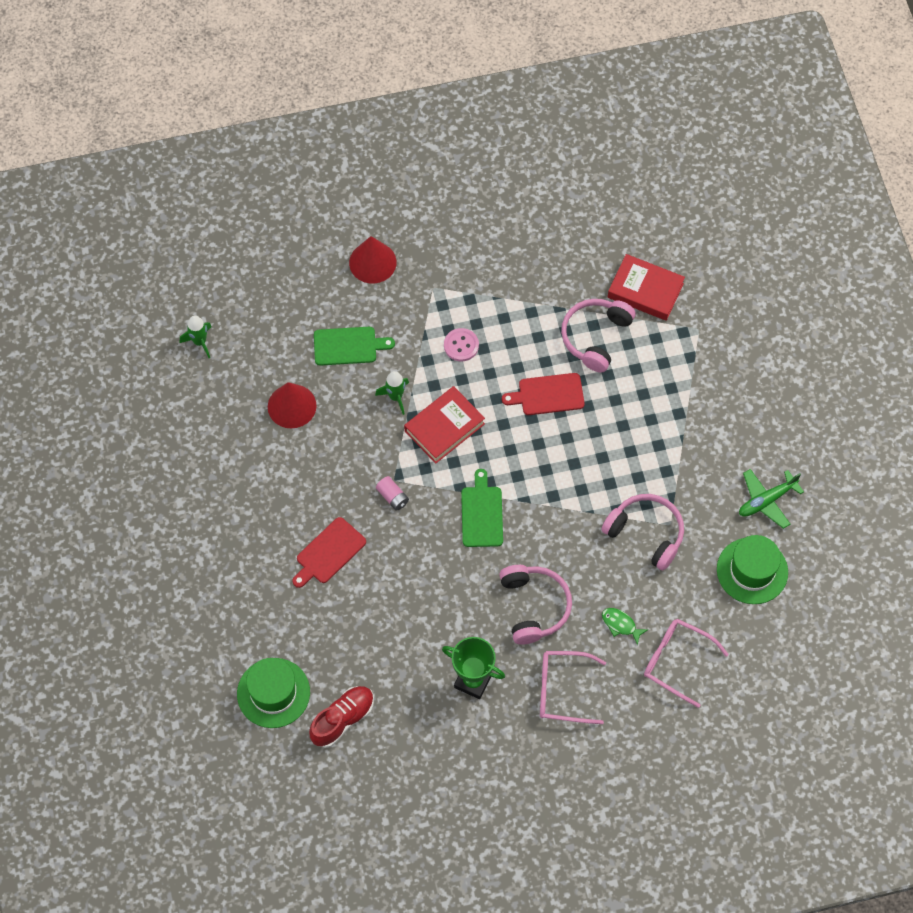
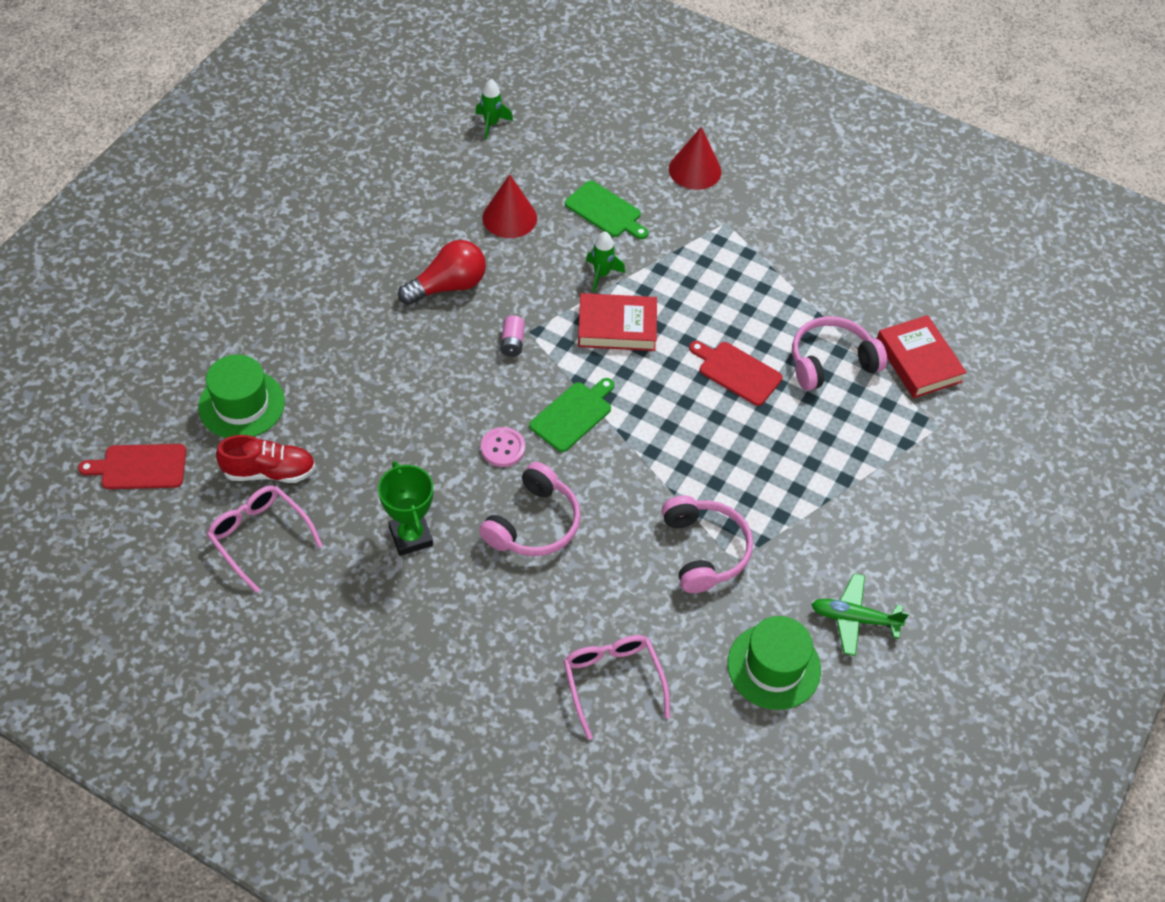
camera: 40 degrees right, 10 degrees down
red cutting board [292,517,366,588] -> red cutting board moved to [78,444,186,489]
pink button [444,328,479,361] -> pink button moved to [481,427,525,467]
pink glasses [540,651,606,724] -> pink glasses moved to [207,485,323,593]
green fish [602,608,648,645] -> none
none -> red light bulb [398,240,486,305]

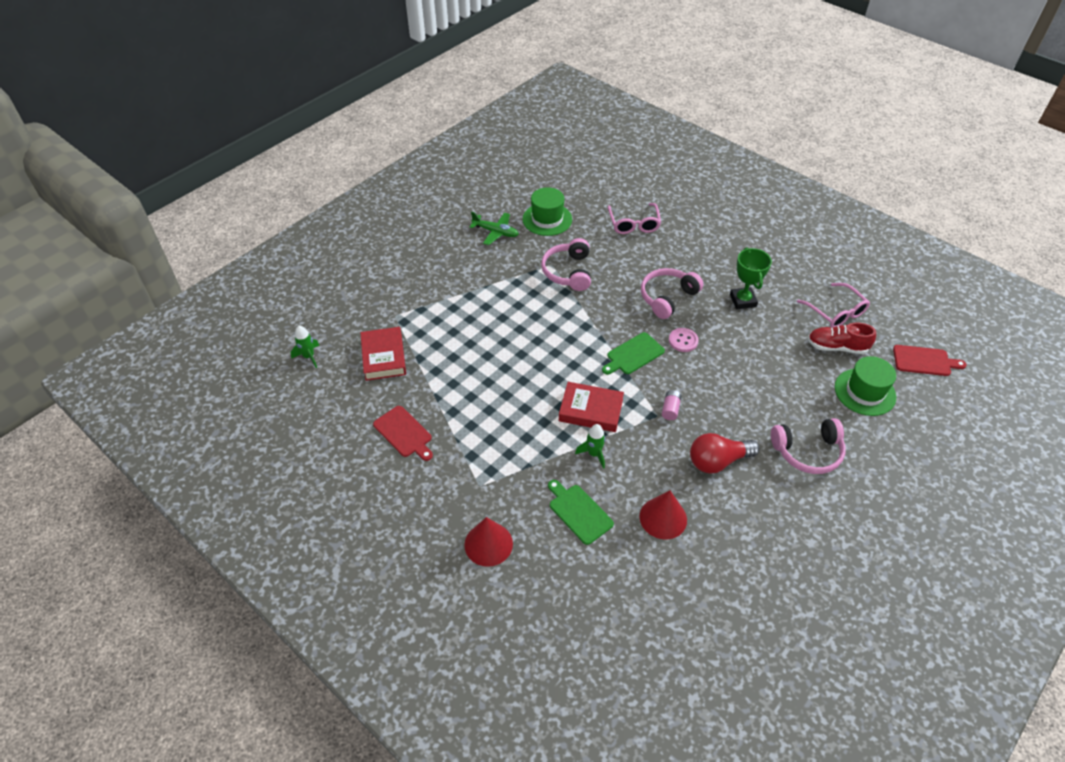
camera: 165 degrees left, 5 degrees down
green rocket [475,79,513,139] -> green rocket moved to [291,325,319,368]
red cutting board [689,341,783,406] -> red cutting board moved to [373,406,433,461]
pink headphones [792,316,887,391] -> pink headphones moved to [771,418,846,474]

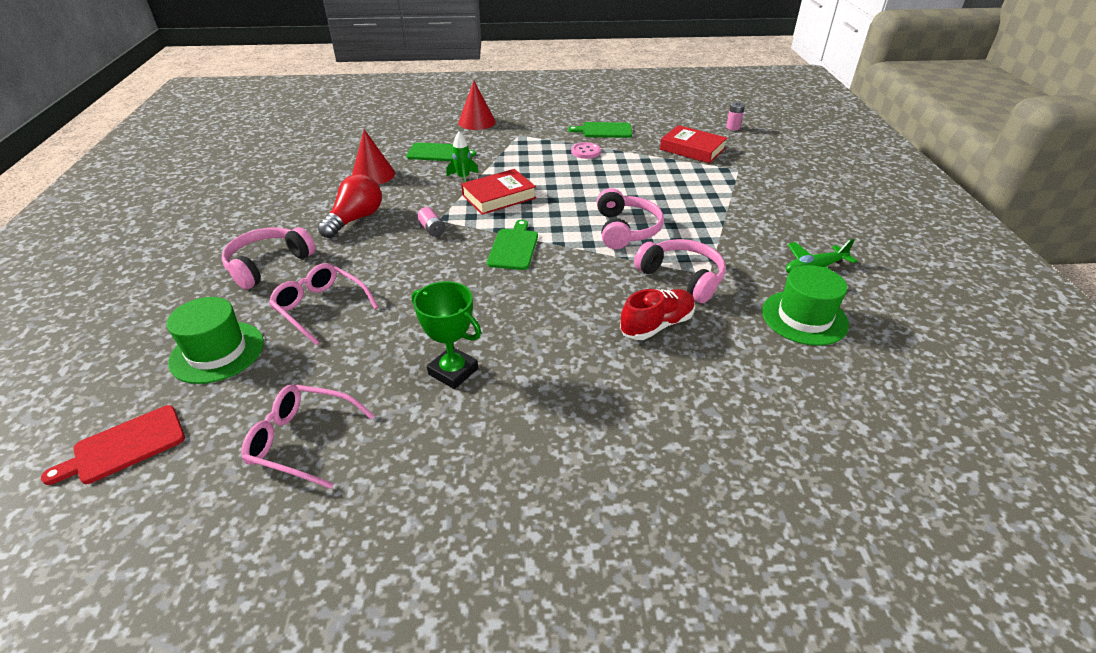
camera: 135 degrees right, 10 degrees down
green rocket [291,325,319,368] -> pink battery [726,102,745,131]
red cutting board [373,406,433,461] -> green cutting board [568,122,632,138]
pink glasses [608,203,661,234] -> pink glasses moved to [269,263,378,345]
pink headphones [641,268,703,319] -> pink headphones moved to [597,188,664,249]
pink button [669,328,699,352] -> pink button moved to [571,142,601,159]
red shoe [808,323,876,354] -> red shoe moved to [620,289,695,340]

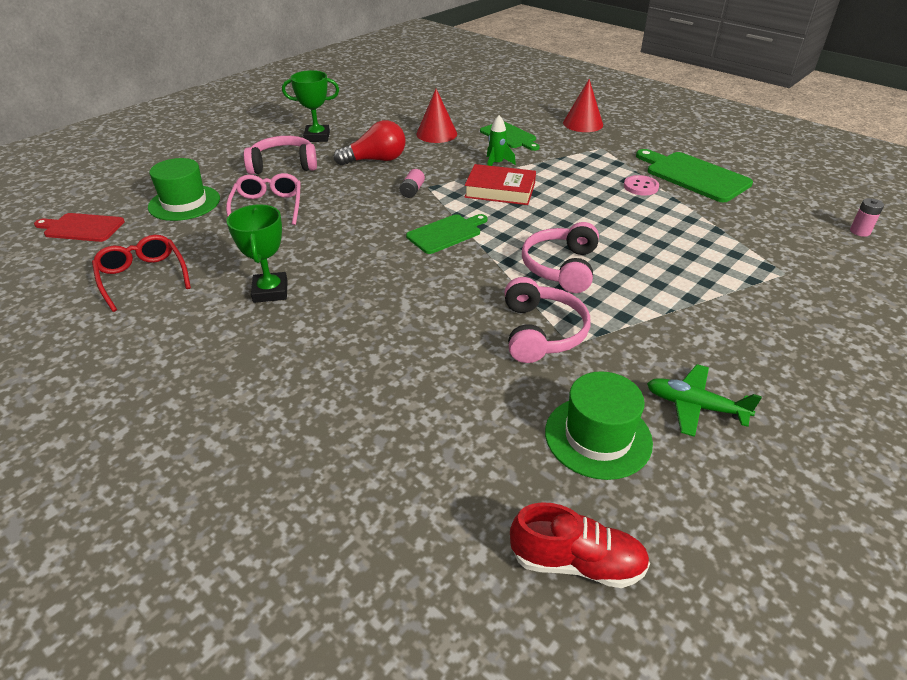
camera: 45 degrees right, 0 degrees up
pink glasses [241,384,375,489] -> red glasses [92,235,191,312]
green cutting board [568,122,632,138] -> green cutting board [636,149,753,202], size x1.54
pink headphones [597,188,664,249] -> pink headphones turned 150 degrees clockwise [522,222,599,293]
red shoe [620,289,695,340] -> red shoe moved to [510,502,650,588]
red book [660,125,727,163] -> none
none -> green trophy [282,70,339,142]

